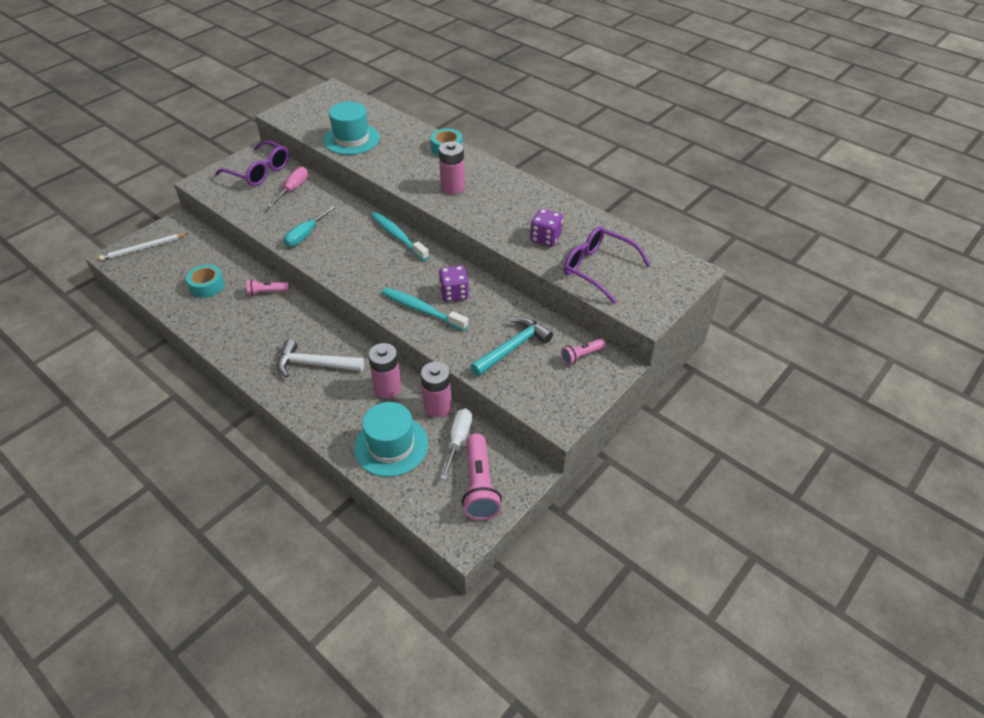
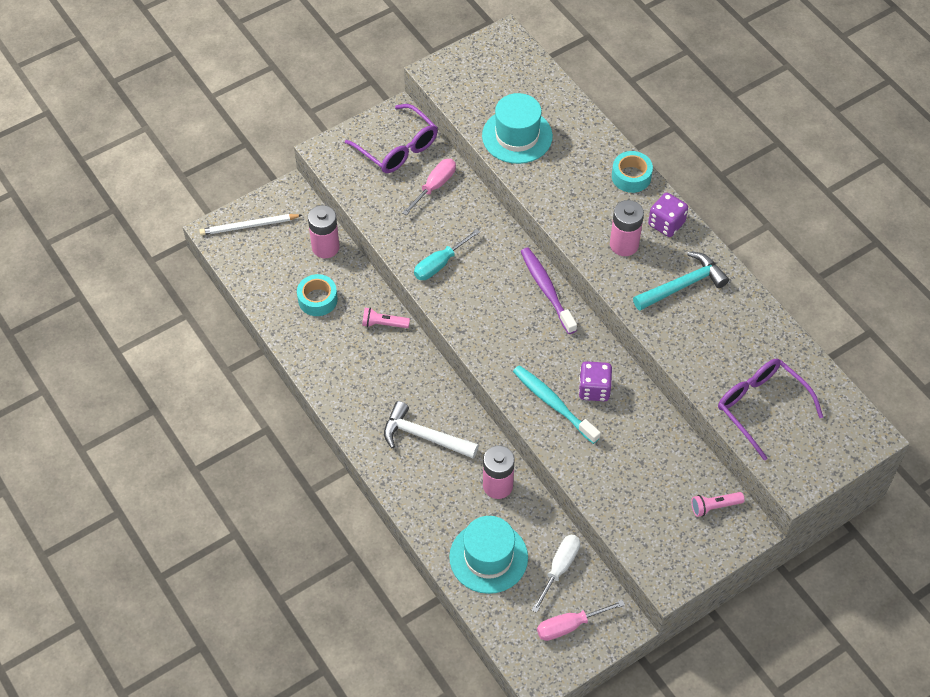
camera: 15 degrees right, 10 degrees up
turquoise toothbrush [371,212,429,261] -> purple toothbrush [521,248,577,334]
pink battery [421,362,452,418] -> pink battery moved to [308,205,340,258]
pink flashlight [462,433,502,520] -> pink screwdriver [537,600,625,641]
turquoise hammer [470,317,553,376] -> turquoise hammer moved to [633,252,729,311]
purple dice [530,209,563,247] -> purple dice moved to [648,192,688,237]

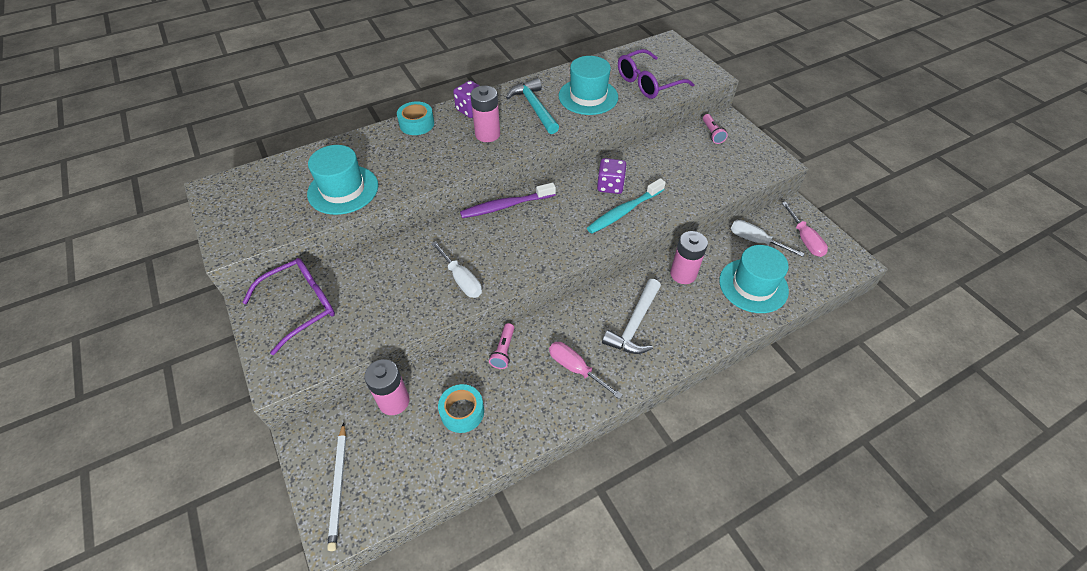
camera: 85 degrees left, 5 degrees down
pink screwdriver [402,159,456,215] -> pink screwdriver moved to [549,342,622,399]
turquoise screwdriver [414,229,480,280] -> white screwdriver [431,241,482,298]
none -> turquoise hat [558,56,618,115]

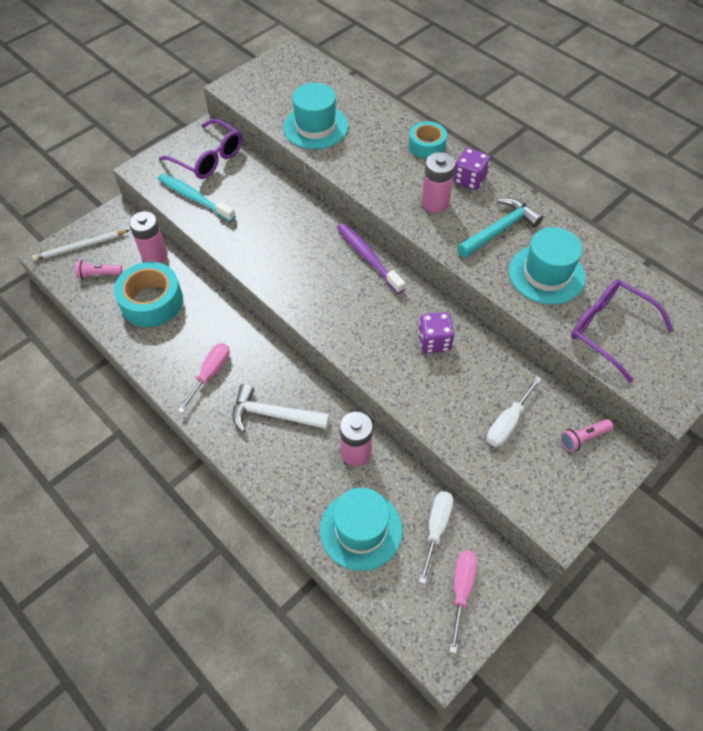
camera: 75 degrees right, 5 degrees up
white screwdriver [431,241,482,298] -> white screwdriver moved to [487,376,542,447]
turquoise tape [438,384,484,433] -> turquoise tape [114,262,183,327], size x1.63
pink flashlight [489,323,514,369] -> pink flashlight moved to [75,260,122,279]
turquoise toothbrush [587,178,666,234] -> turquoise toothbrush moved to [158,173,236,222]
pink screwdriver [782,202,828,257] -> pink screwdriver turned 135 degrees clockwise [449,550,477,654]

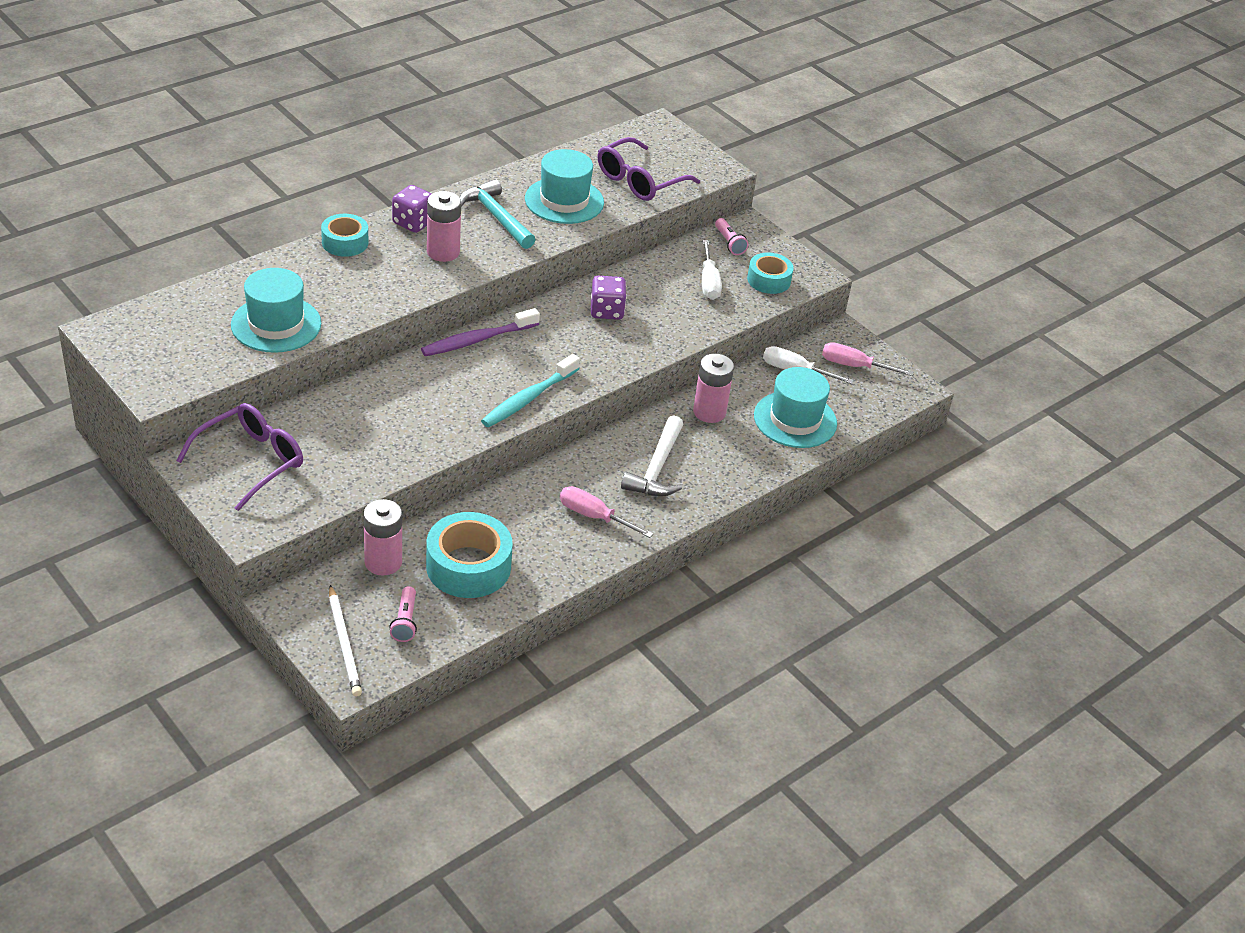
camera: 90 degrees left, 15 degrees down
turquoise toothbrush [158,173,236,222] -> turquoise toothbrush moved to [481,354,580,427]
white screwdriver [487,376,542,447] -> white screwdriver turned 45 degrees clockwise [702,240,722,300]
none -> turquoise tape [747,252,794,294]

